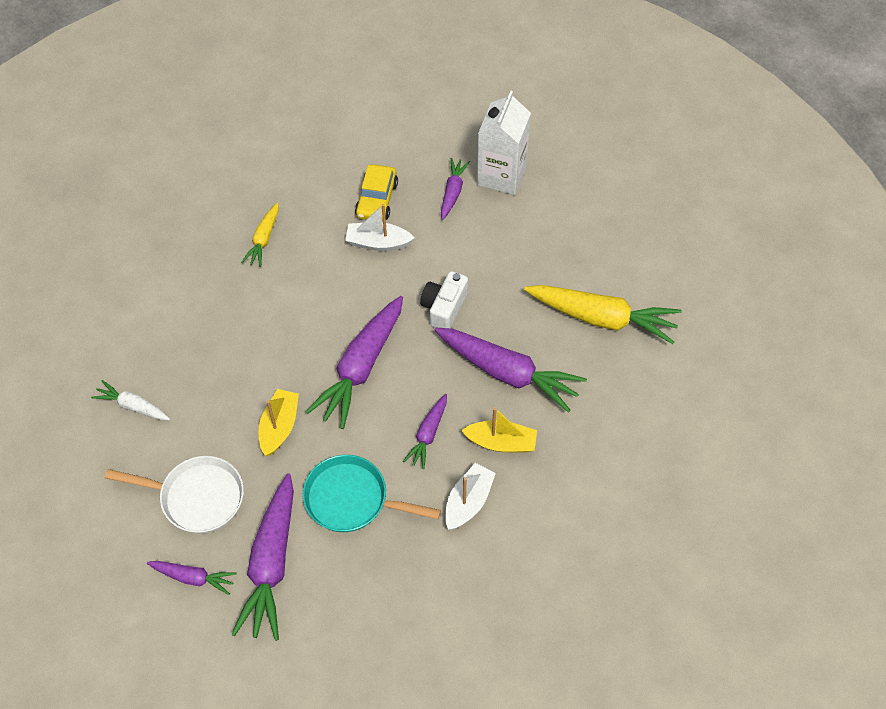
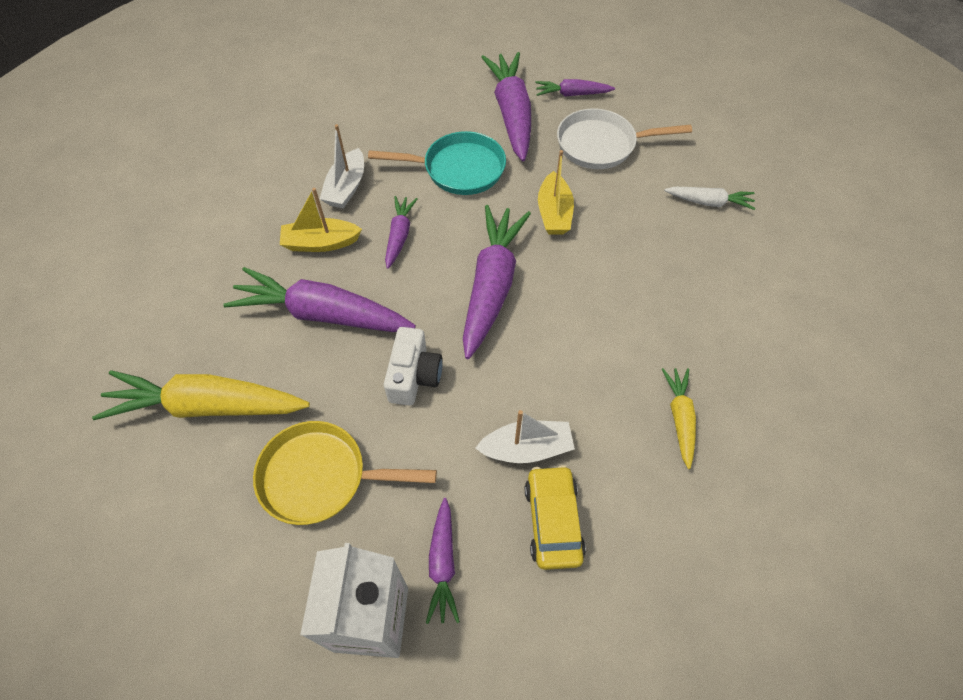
camera: 165 degrees right, 0 degrees up
none -> yellow pan [253,421,437,525]

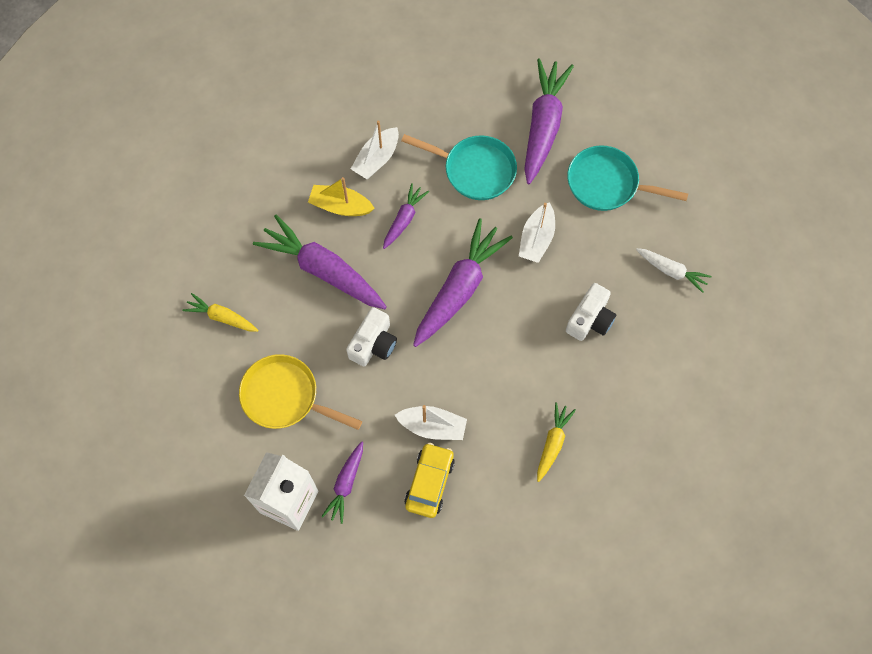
camera: 20 degrees right, 10 degrees up
yellow carrot [92,370,310,420] -> yellow carrot [182,293,259,332], size x0.52
purple carrot [535,79,615,97] -> none
yellow boat [538,150,574,234] -> white boat [519,202,555,263]
white pan [557,108,692,169] -> turquoise pan [567,145,688,211]
none -> white camera [566,283,616,341]

